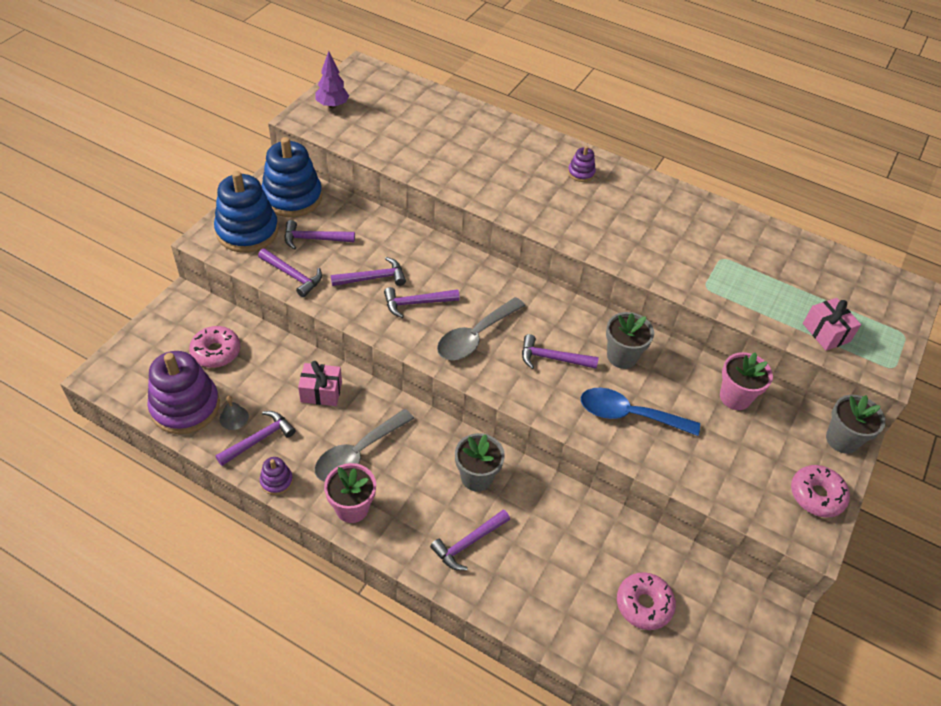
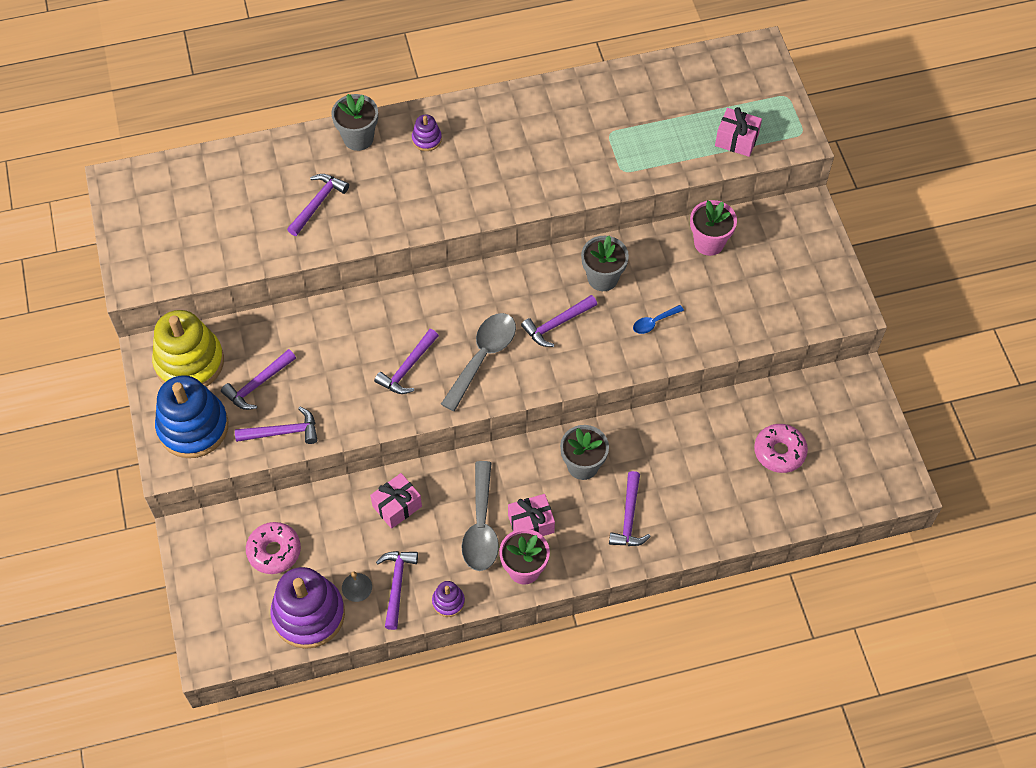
camera: 40 degrees left, 10 degrees up
blue stacking toy [262,137,322,217] -> yellow stacking toy [152,310,224,387]
purple tree [316,51,349,108] -> none
purple hammer [331,257,406,286] -> purple hammer moved to [287,174,349,236]
grey spoon [437,297,525,360] -> grey spoon turned 150 degrees counterclockwise [441,313,516,411]
blue spoon [581,388,700,436] -> blue spoon [633,305,684,334], size x0.49
pink donut [791,465,850,518] -> none
grey flower pot [826,395,886,454] -> grey flower pot moved to [331,94,378,151]
none -> pink gift [508,494,555,536]

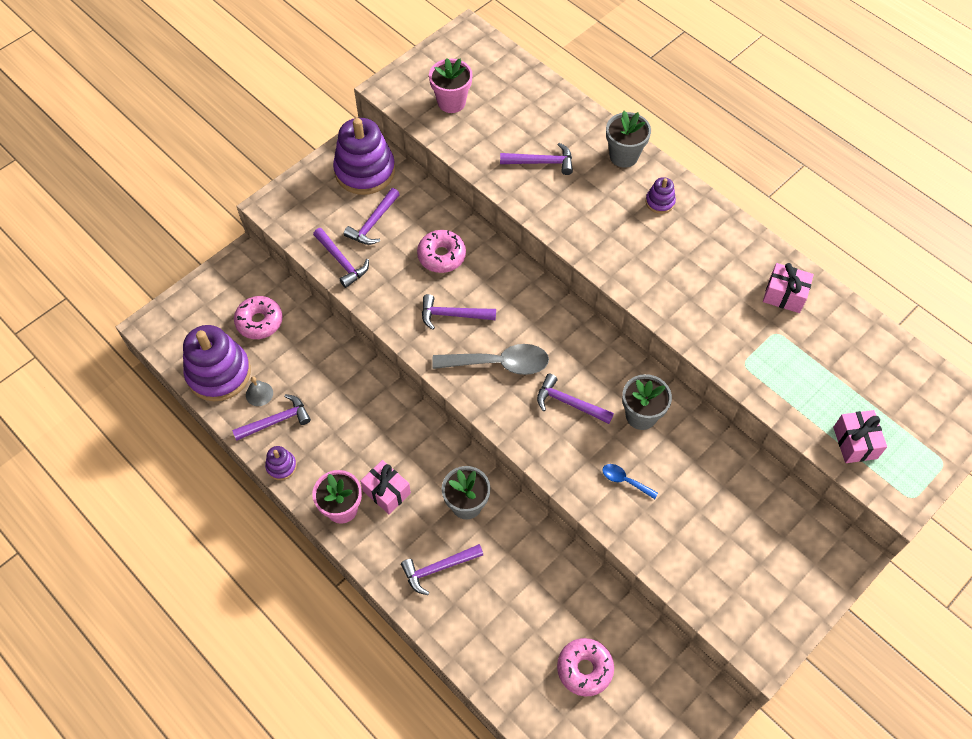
camera: 60 degrees right, 0 degrees up
yellow stacking toy [152,310,224,387] -> purple stacking toy [333,118,395,195]
blue stacking toy [155,375,228,458] -> none
purple hammer [221,349,296,410] -> purple hammer turned 75 degrees counterclockwise [344,188,400,245]
pink gift [370,473,422,529] -> pink gift moved to [763,263,814,313]
grey spoon [461,461,499,571] -> none
pink flower pot [690,200,737,256] -> pink flower pot moved to [429,58,472,113]
none -> pink donut [417,230,466,273]

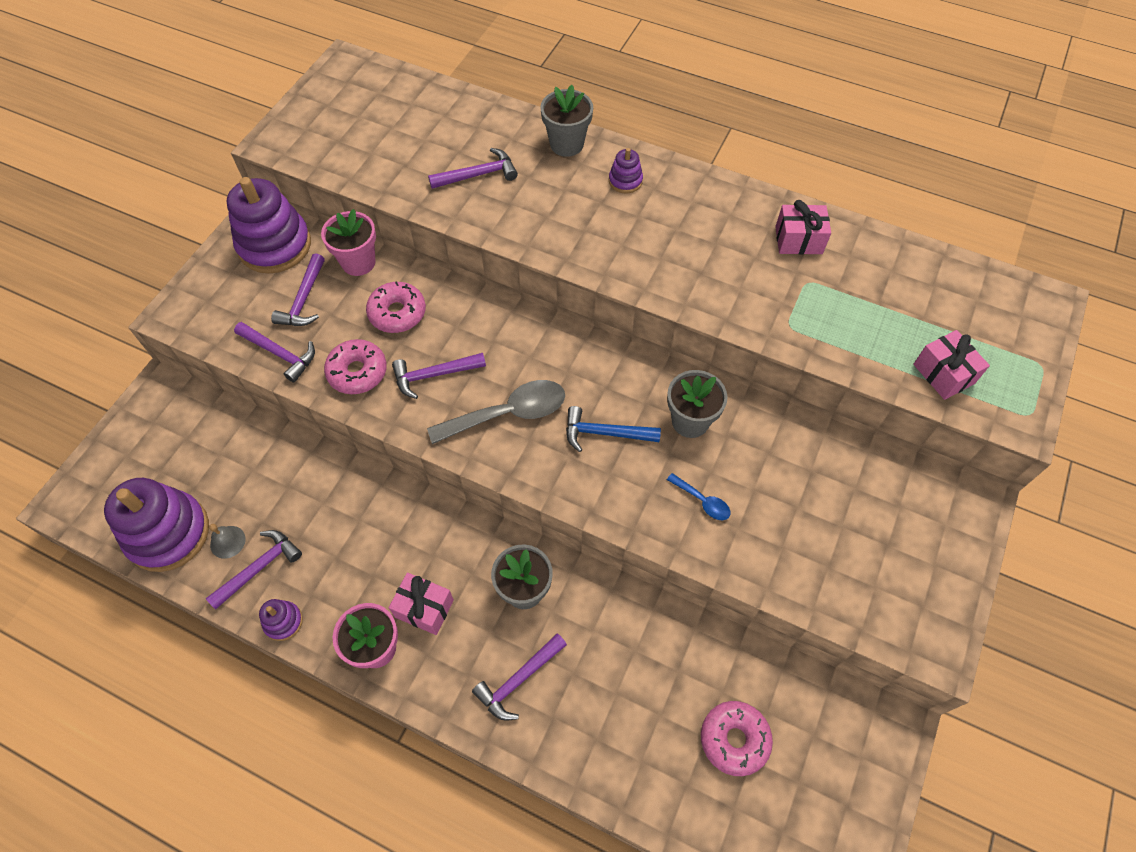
camera: 20 degrees left, 0 degrees up
pink donut [234,296,283,339] -> pink donut moved to [324,339,387,394]
pink flower pot [429,58,472,113] -> pink flower pot moved to [321,209,376,276]
purple hammer [537,374,614,424] -> blue hammer [566,406,661,452]
blue spoon [602,464,658,499] -> blue spoon turned 150 degrees counterclockwise [667,473,731,520]

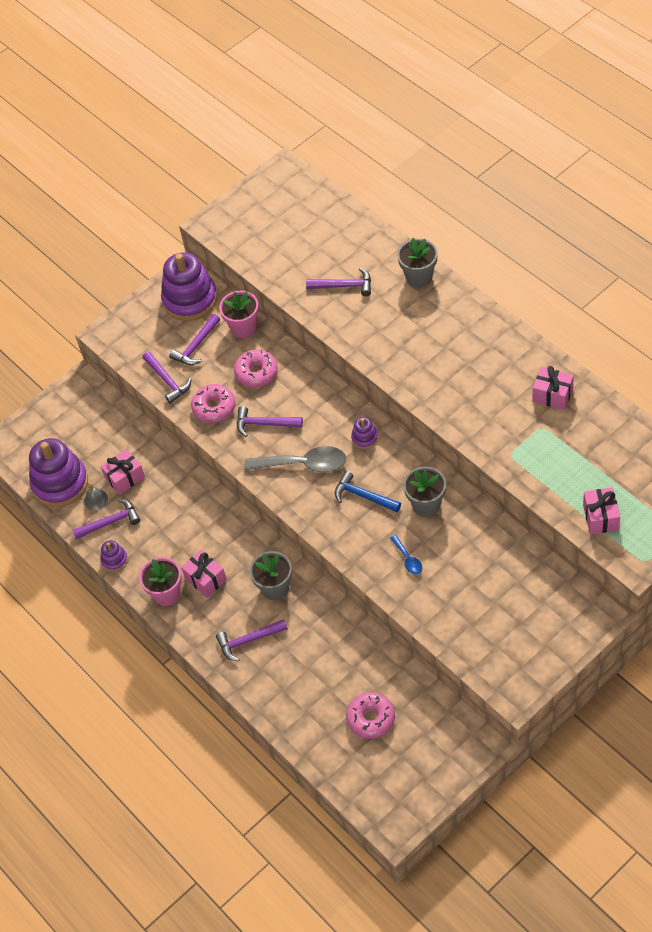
camera: 30 degrees right, 5 degrees down
purple stacking toy [609,148,643,193] -> purple stacking toy moved to [351,417,378,449]
none -> pink gift [101,449,145,495]

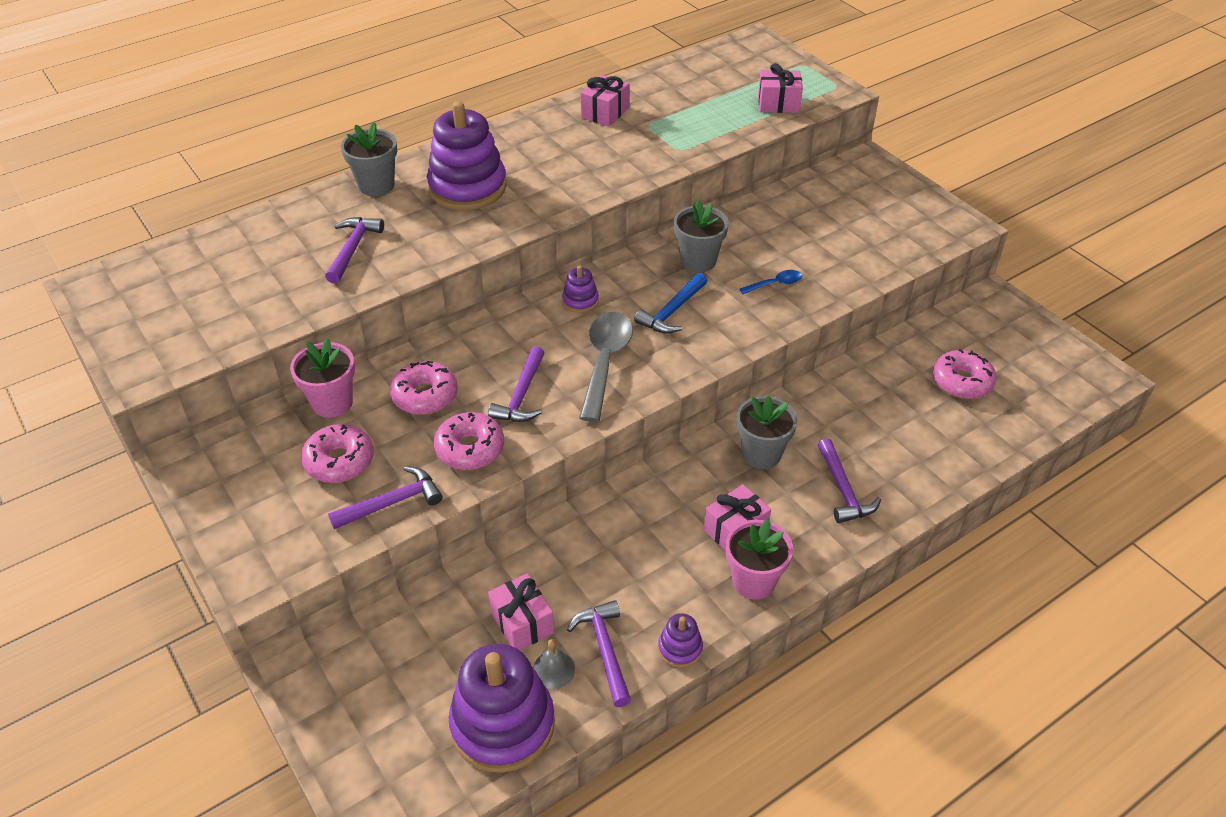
camera: 90 degrees left, 10 degrees down
purple stacking toy [161,253,217,321] -> purple stacking toy moved to [427,101,507,210]
purple hammer [169,314,220,365] -> pink donut [301,424,374,483]

